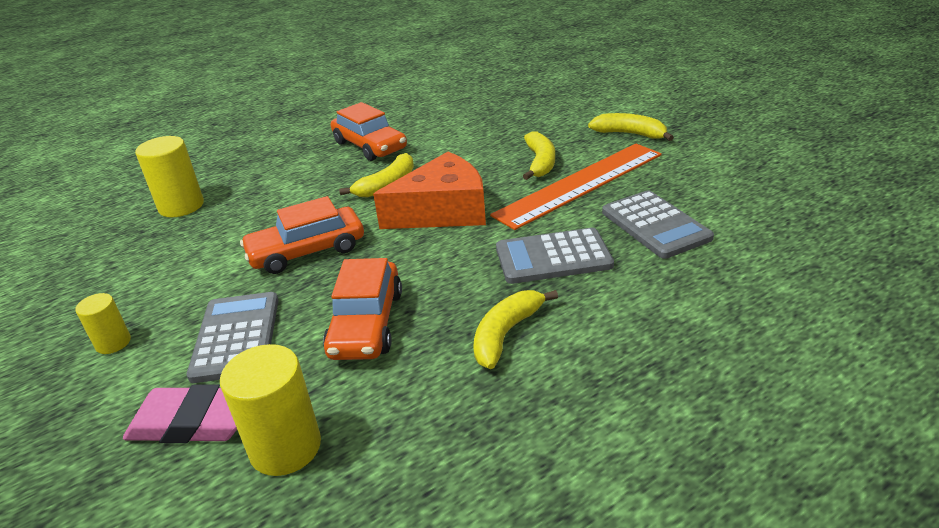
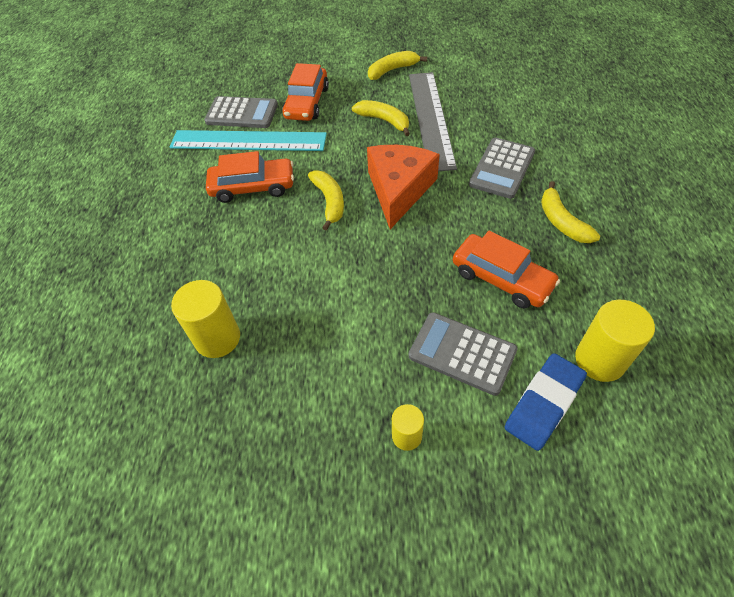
camera: 55 degrees left, 20 degrees up
pink eraser [123,385,237,443] -> blue eraser [505,353,587,451]
orange car [240,196,364,274] -> orange car moved to [282,63,329,121]
orange ruler [490,144,662,230] -> grey ruler [409,72,457,171]
grey calculator [602,190,714,259] -> grey calculator moved to [204,96,278,128]
none -> turquoise ruler [170,130,327,151]

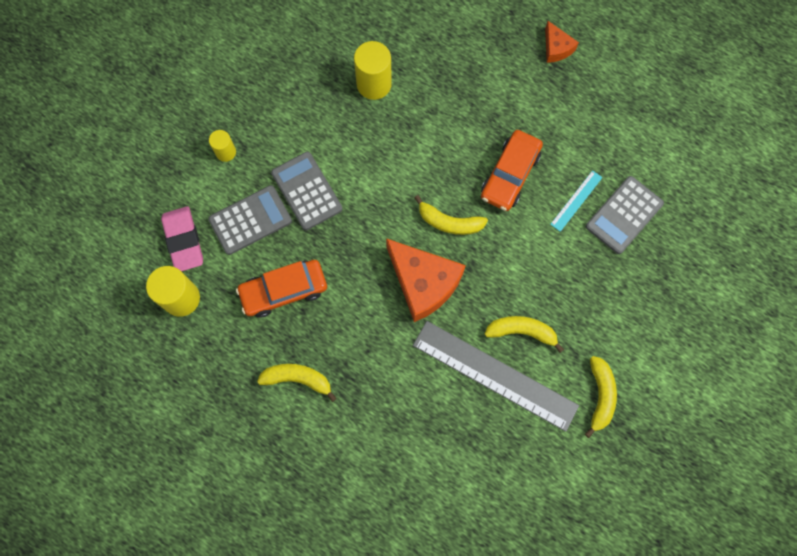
camera: 120 degrees right, 20 degrees up
turquoise ruler [170,130,327,151] -> turquoise ruler [550,170,603,232], size x0.45
orange car [282,63,329,121] -> none
yellow banana [352,100,410,136] -> yellow banana turned 150 degrees counterclockwise [485,316,564,353]
grey calculator [469,137,535,199] -> grey calculator moved to [271,152,343,230]
blue eraser [505,353,587,451] -> pink eraser [161,206,203,271]
none -> orange cheese [545,21,579,63]

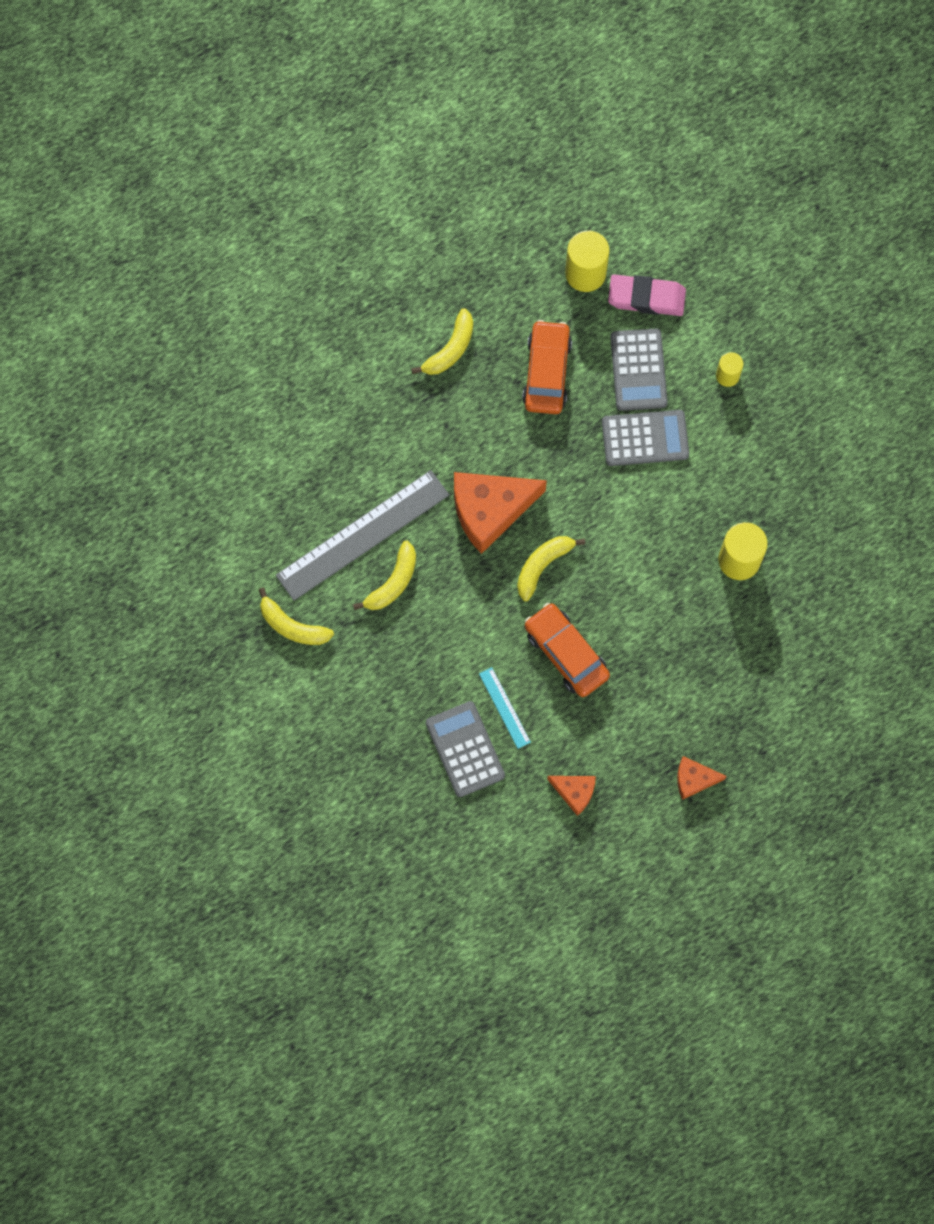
camera: 115 degrees right, 0 degrees up
none -> orange cheese [547,776,596,816]

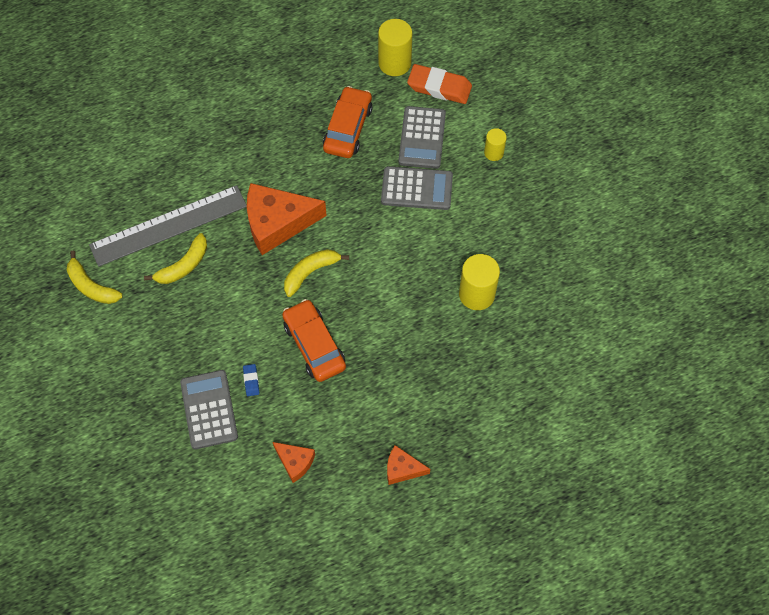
camera: 10 degrees right, 10 degrees down
yellow banana [411,308,473,375] -> none
turquoise ruler [479,667,531,749] -> blue eraser [243,364,259,396]
pink eraser [608,274,686,316] -> orange eraser [407,64,472,104]

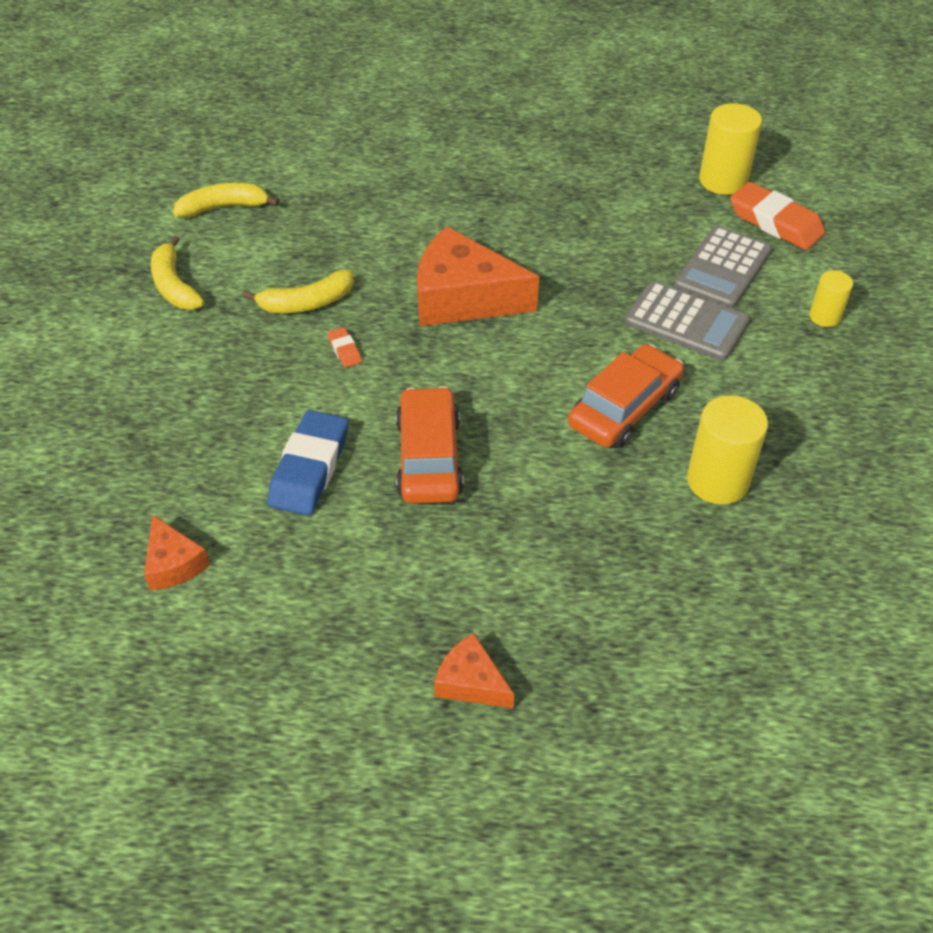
camera: 25 degrees right, 15 degrees down
grey ruler [89,185,247,267] -> none
grey calculator [180,370,238,449] -> none
blue eraser [243,364,259,396] -> blue eraser [267,410,348,516], size x2.22
orange cheese [273,442,315,483] -> orange cheese moved to [144,515,210,590]
yellow banana [284,249,349,297] -> yellow banana moved to [173,183,279,218]
orange car [323,86,373,158] -> orange car moved to [568,344,684,448]
none -> orange eraser [328,327,362,368]

